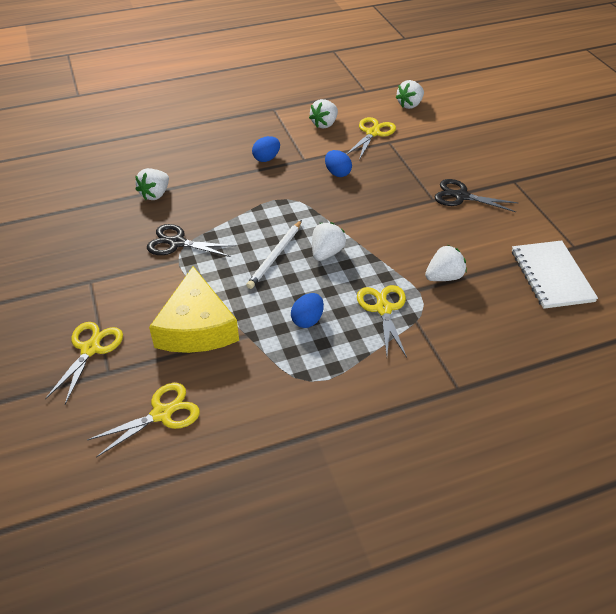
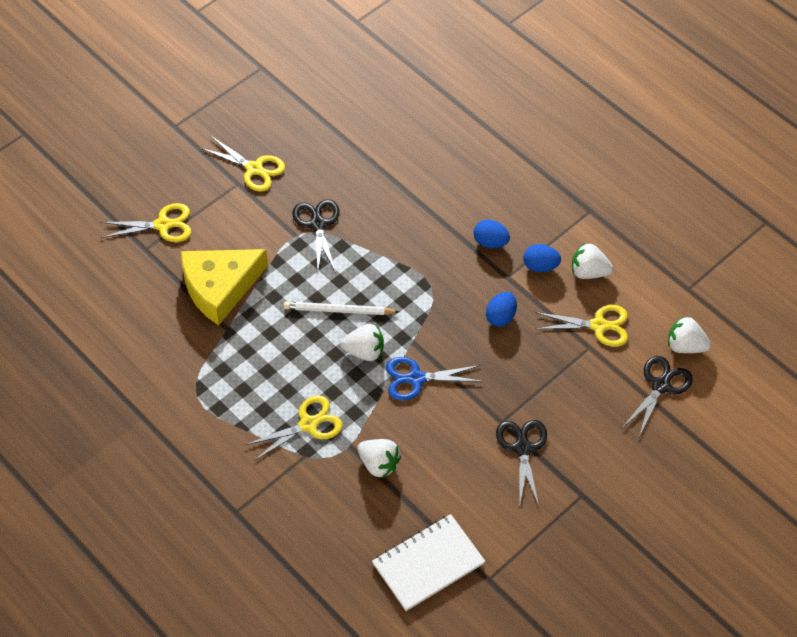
camera: 65 degrees right, 10 degrees up
yellow scissors [87,383,200,458] -> yellow scissors moved to [201,136,285,192]
white strawberry [135,168,169,200] -> none
blue egg [291,293,324,328] -> blue egg moved to [523,244,561,272]
none -> blue scissors [386,357,483,401]
none -> black scissors [622,356,693,437]

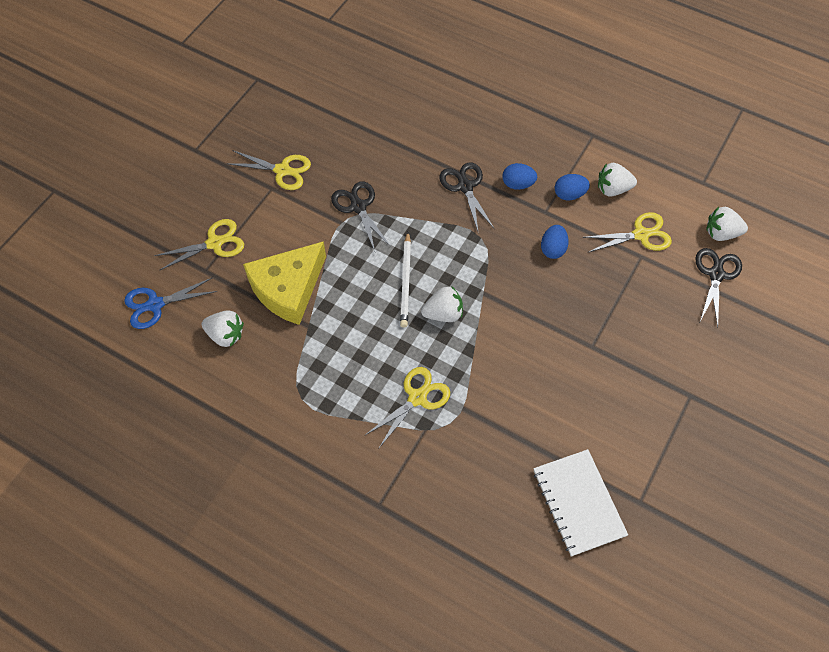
camera: 15 degrees left, 5 degrees up
white pencil [284,302,399,315] -> white pencil turned 75 degrees counterclockwise [400,232,411,328]
white strawberry [357,439,401,478] -> white strawberry moved to [202,310,244,347]
white notebook [372,514,485,611] -> white notebook turned 60 degrees counterclockwise [534,449,628,557]
blue scissors [386,357,483,401] -> blue scissors moved to [124,277,217,329]
black scissors [496,420,547,507] -> black scissors moved to [440,162,494,231]

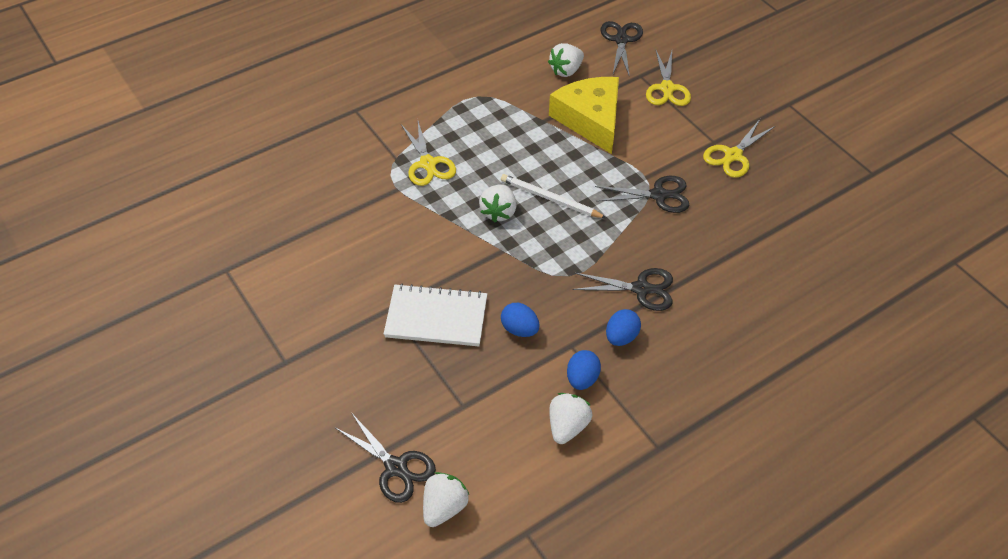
camera: 115 degrees right, 10 degrees down
blue scissors [124,277,217,329] -> black scissors [600,21,643,77]
white notebook [534,449,628,557] -> white notebook moved to [384,283,487,346]
yellow scissors [582,212,672,252] -> none

